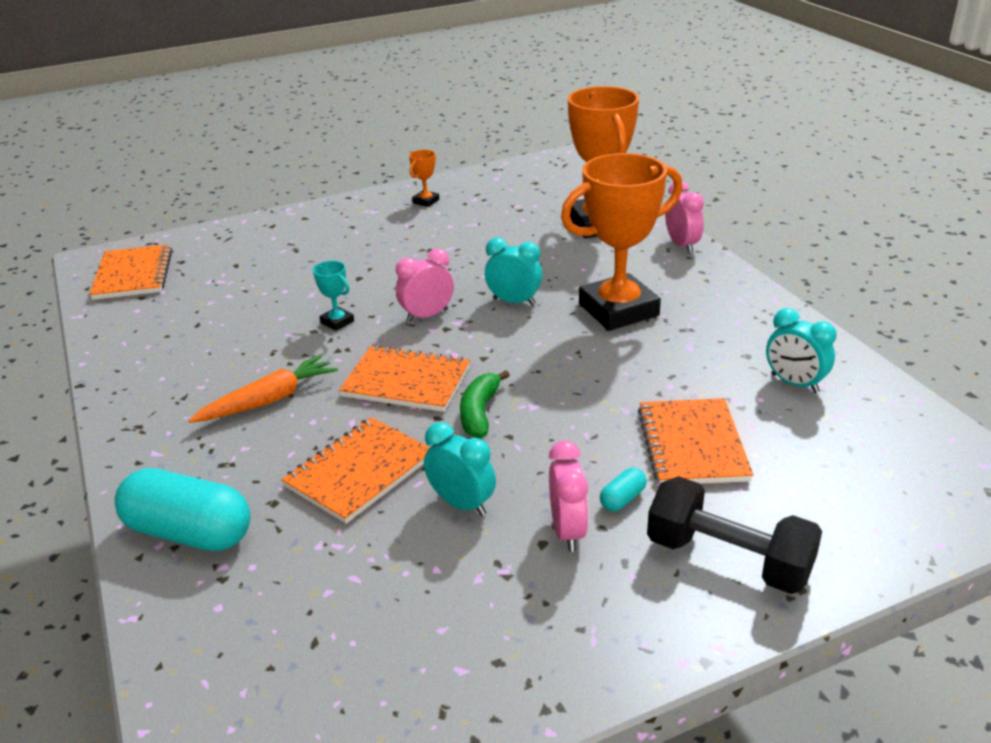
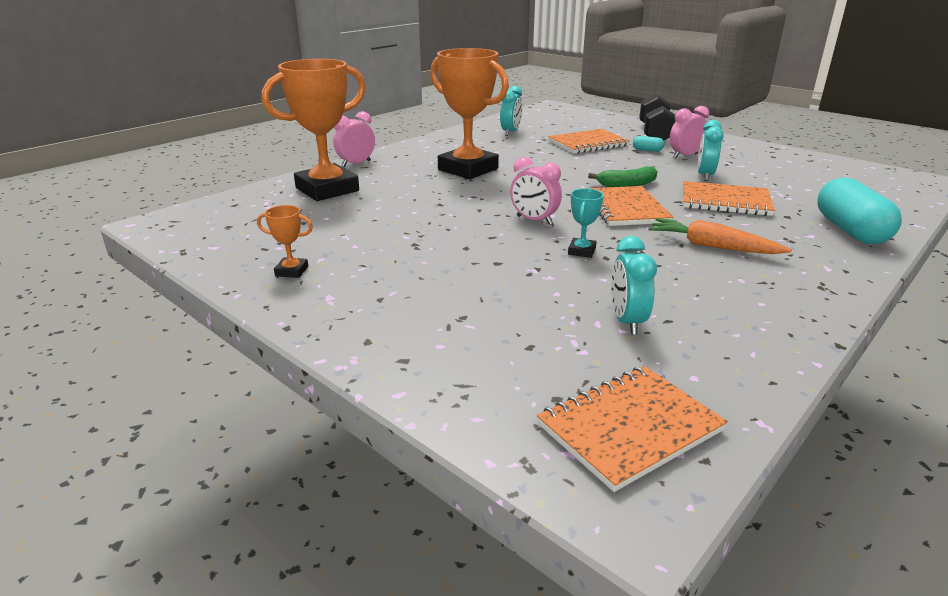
camera: 115 degrees left, 5 degrees down
turquoise clock [485,238,543,305] -> turquoise clock moved to [611,236,657,334]

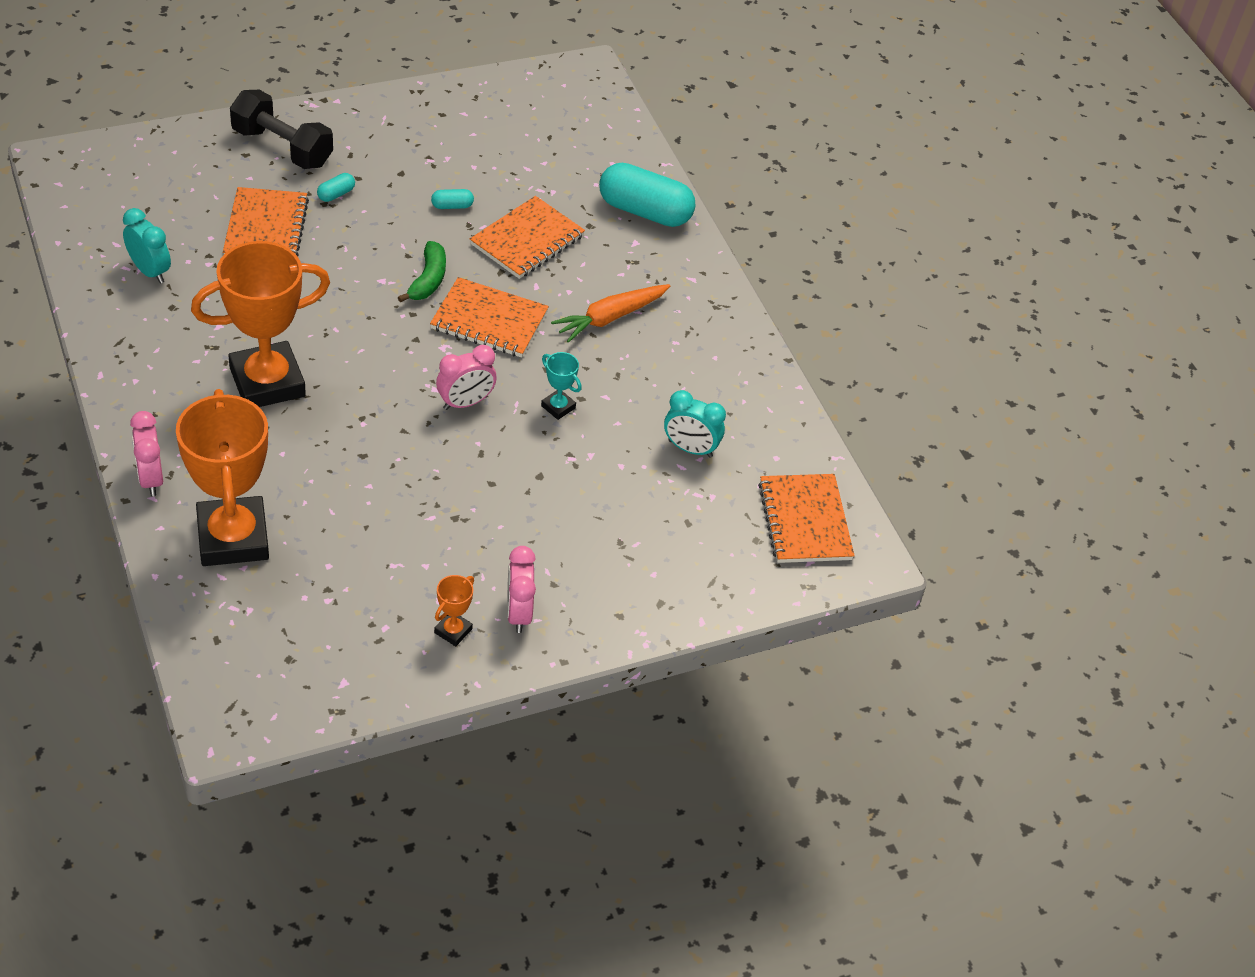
camera: 70 degrees left, 20 degrees up
pink clock [670,106,709,158] -> pink clock moved to [507,546,536,633]
turquoise clock [697,120,724,181] -> turquoise capsule [431,189,474,209]

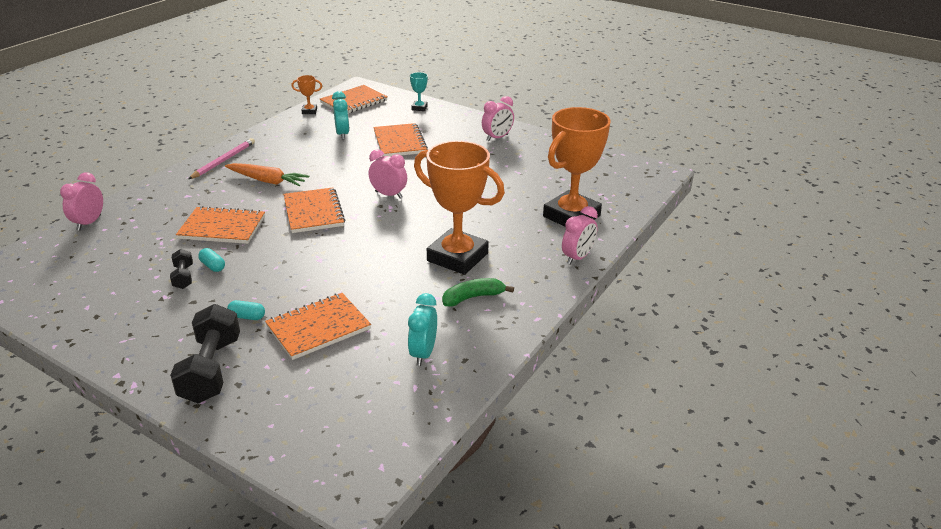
camera: 120 degrees left, 15 degrees down
green banana [398,241,446,303] -> green banana moved to [442,278,514,307]
orange trophy [434,575,474,646] -> orange trophy moved to [292,75,322,114]
turquoise trophy [541,352,582,420] -> turquoise trophy moved to [410,72,428,111]
turquoise capsule [599,163,696,227] -> none
none -> pink clock [60,172,103,231]
none -> black dumbbell [170,249,193,289]
none -> pink pencil [189,138,255,179]
none -> orange notebook [373,123,428,157]

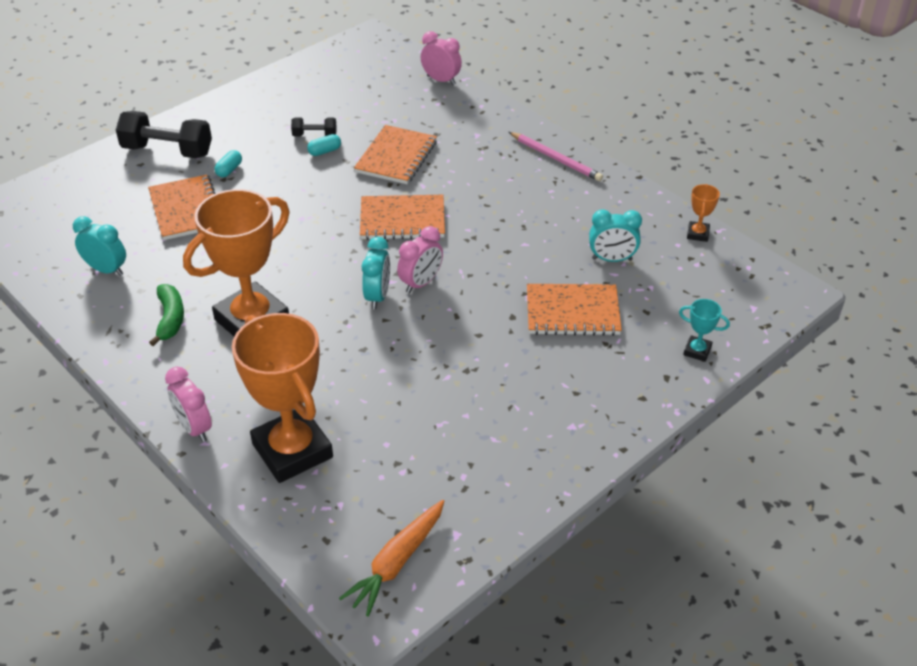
camera: 105 degrees right, 10 degrees up
orange carrot [225,163,309,186] -> orange carrot moved to [339,500,444,617]
orange notebook [320,85,388,113] -> none
pink clock [482,96,514,141] -> none
none -> turquoise clock [362,237,390,309]

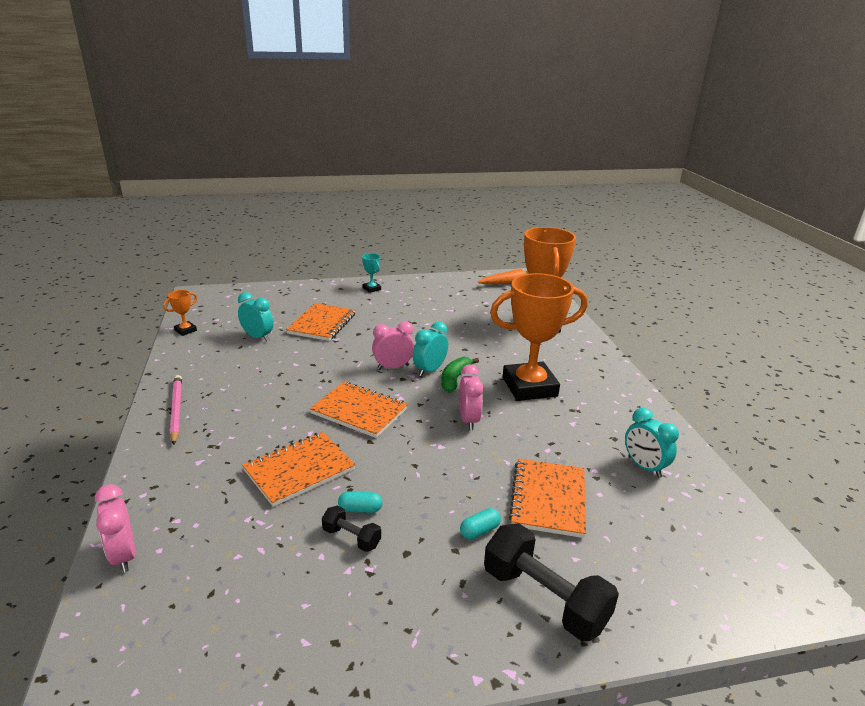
camera: 150 degrees left, 15 degrees down
green banana [149,284,184,346] -> green banana moved to [441,357,479,393]
pink clock [165,367,212,442] -> pink clock moved to [459,364,483,430]
orange notebook [527,284,622,336] -> orange notebook turned 75 degrees clockwise [286,303,355,341]
turquoise trophy [679,299,730,362] -> turquoise trophy moved to [362,253,381,293]

